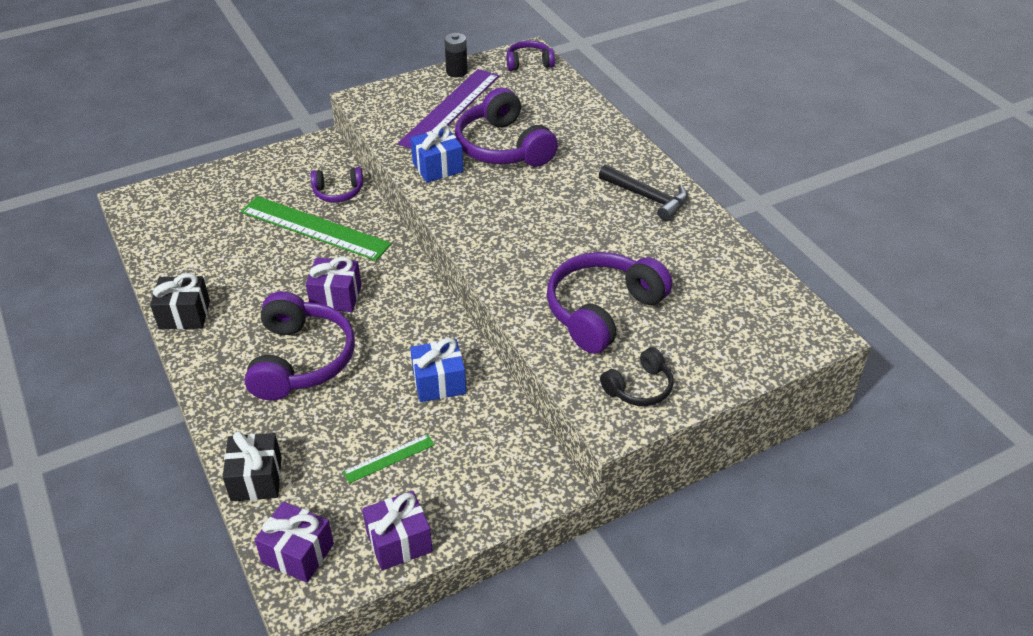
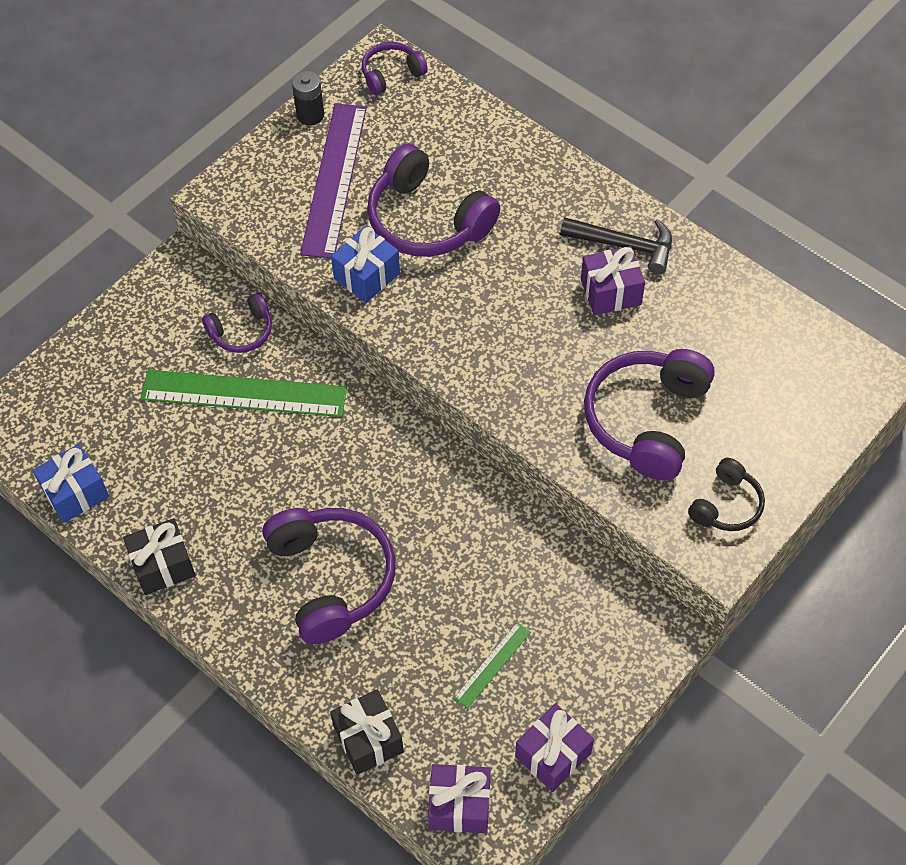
camera: 20 degrees left, 15 degrees up
purple gift [306,257,362,312] -> purple gift moved to [581,246,645,315]
blue gift [410,338,466,402] -> blue gift moved to [33,444,109,523]

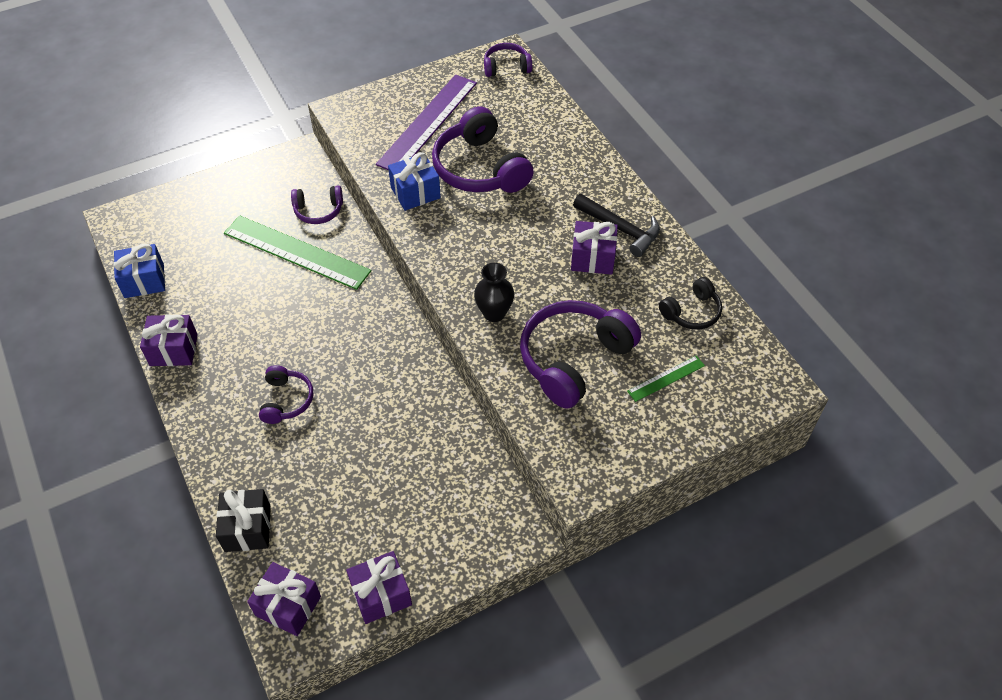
camera: 20 degrees right, 5 degrees down
black gift [123,518,196,595] -> purple gift [140,314,198,366]
purple headphones [263,508,396,644] -> purple headphones [259,365,313,424], size x0.54
black battery [292,71,324,125] -> none
green ruler [454,622,531,709] -> green ruler moved to [627,356,705,402]
black headphones [688,458,765,531] -> black headphones moved to [659,277,722,330]
none -> black vase [474,263,514,322]

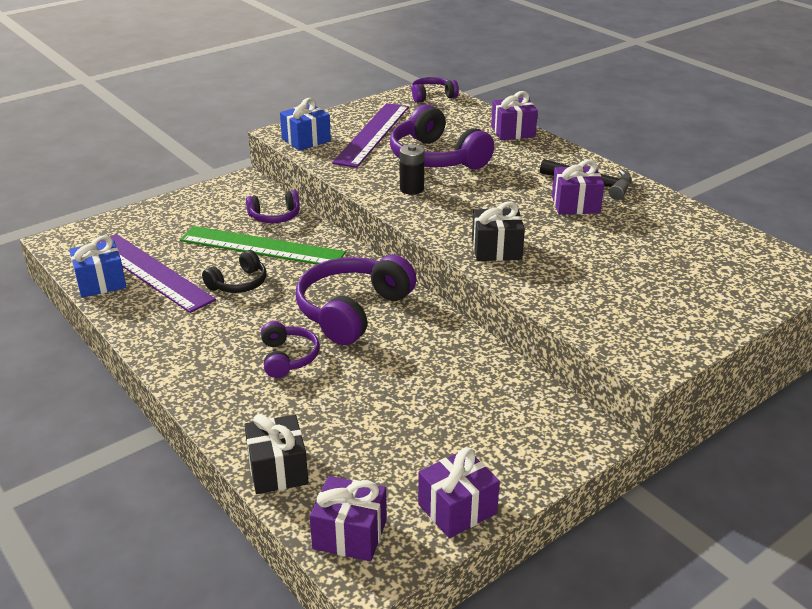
camera: 10 degrees left, 20 degrees down
purple gift [140,314,198,366] -> purple gift moved to [491,91,538,140]
blue gift [388,152,441,211] -> blue gift moved to [280,98,331,151]
black vase [474,263,514,322] -> black gift [472,202,525,261]
purple headphones [520,300,641,409] -> purple headphones moved to [296,255,416,345]
green ruler [627,356,705,402] -> none
black headphones [659,277,722,330] -> black headphones moved to [202,250,266,293]
none -> purple ruler [98,234,216,313]
none -> black battery [400,145,425,195]

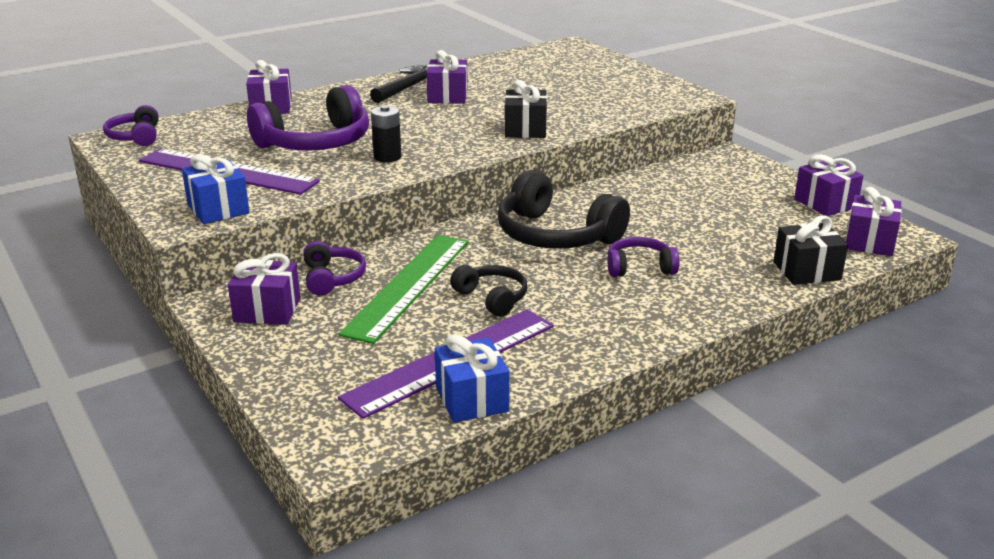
camera: 85 degrees left, 5 degrees down
purple headphones [296,255,416,345] -> black headphones [498,170,630,249]
none -> purple gift [228,253,300,325]

